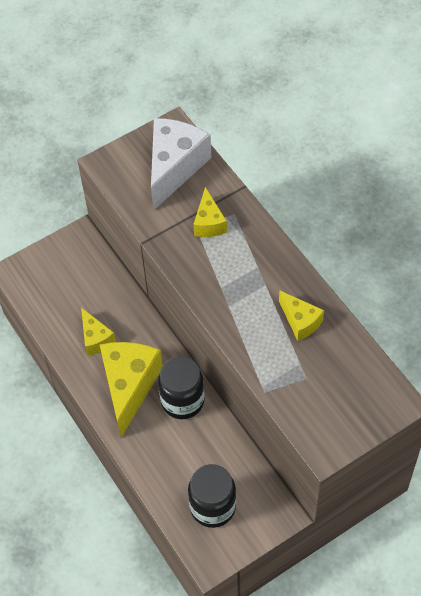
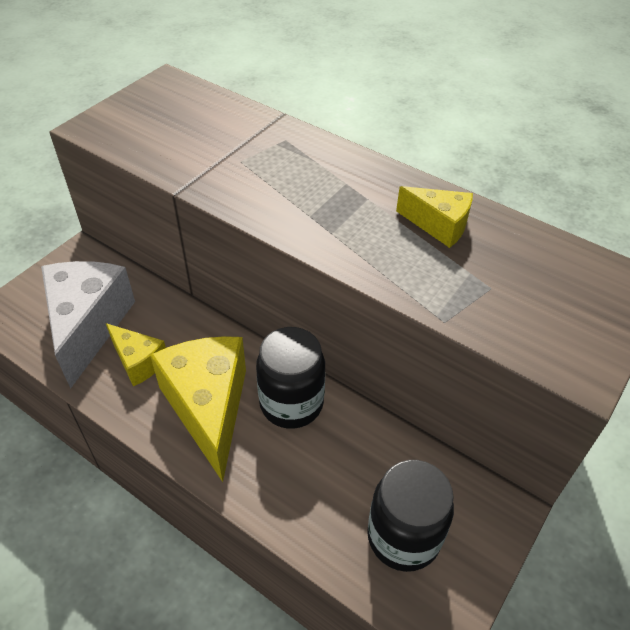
camera: 25 degrees left, 10 degrees down
white cheese [151,118,211,211] -> white cheese moved to [41,261,135,389]
yellow cheese [193,187,227,237] -> none

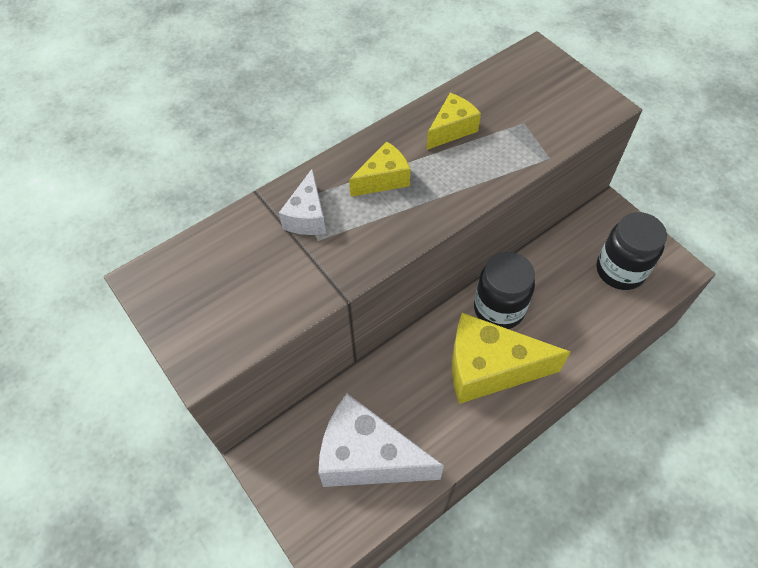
camera: 70 degrees left, 10 degrees up
yellow cheese [106,323,166,386] -> yellow cheese moved to [349,141,410,197]
none -> white cheese [279,169,326,235]

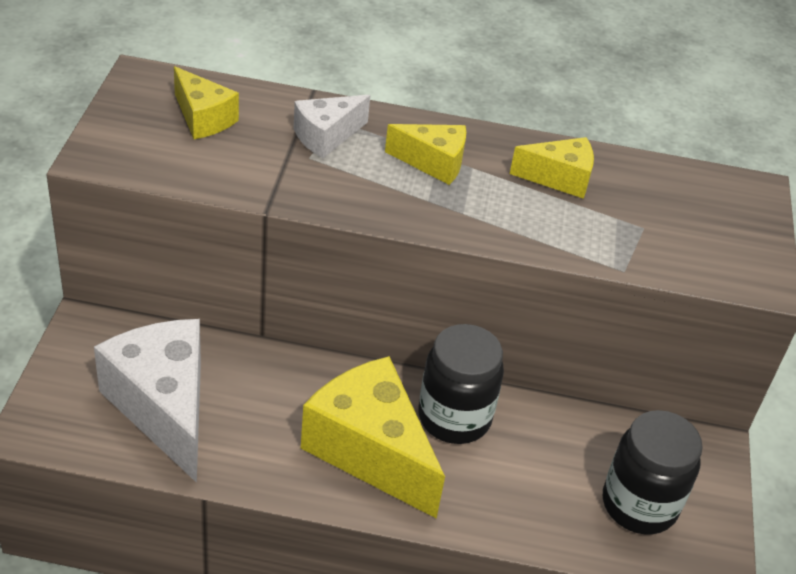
camera: 40 degrees right, 15 degrees down
none -> yellow cheese [174,66,239,139]

